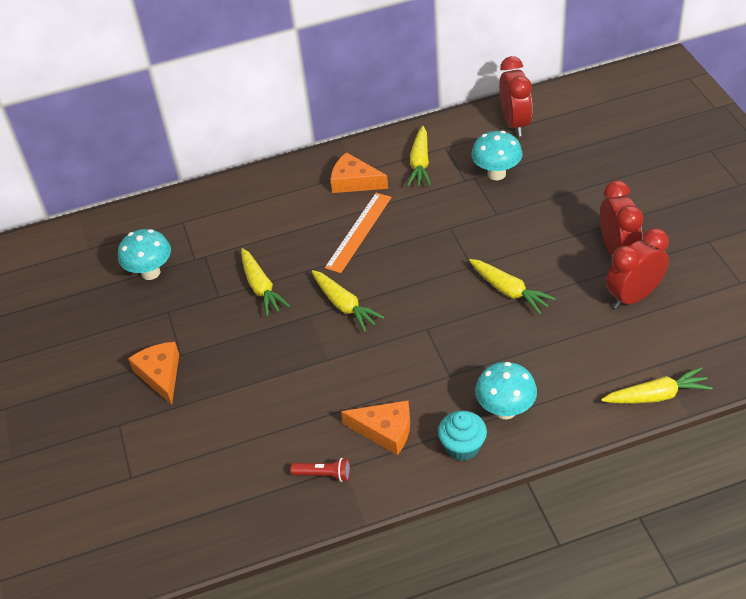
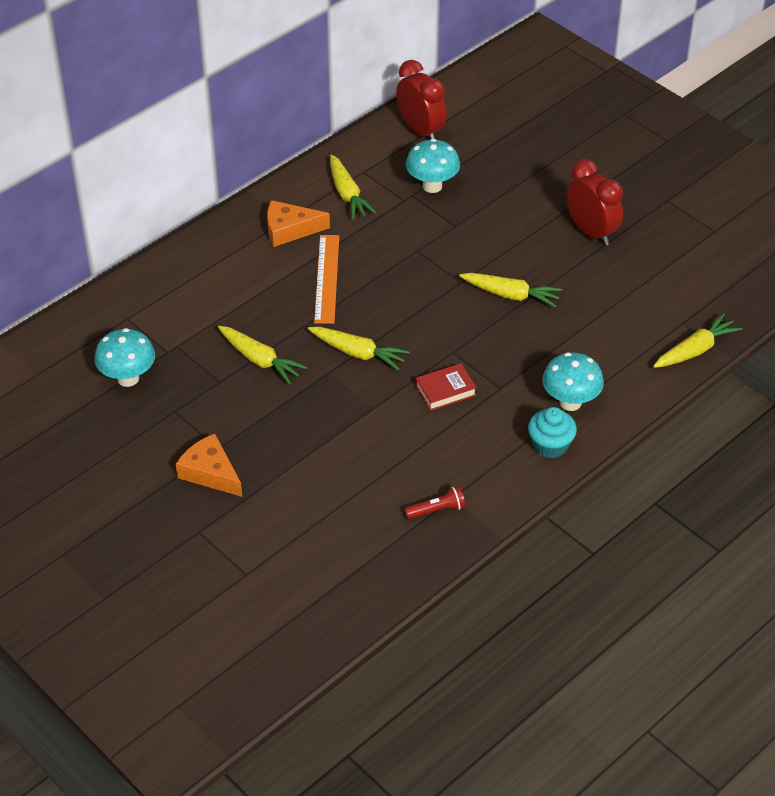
camera: 30 degrees left, 0 degrees up
orange cheese [341,400,410,455] -> none
red clock [606,228,669,309] -> none
none -> red book [415,363,477,411]

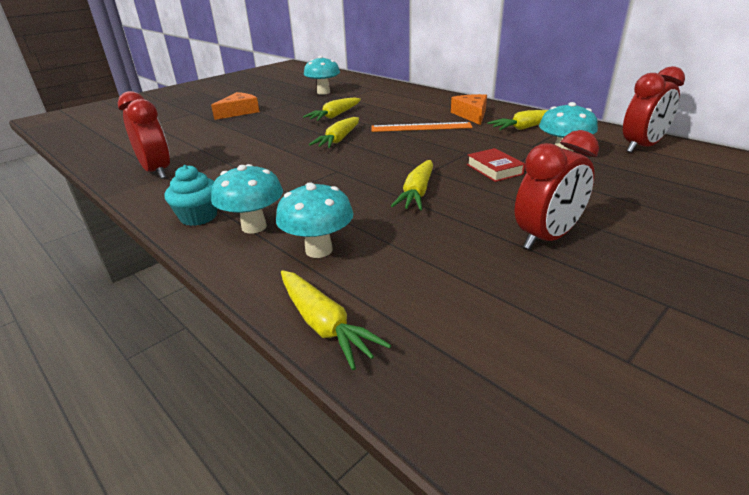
camera: 90 degrees right, 15 degrees down
red flashlight [404,486,465,519] -> red clock [118,91,170,179]
red book [415,363,477,411] -> red book moved to [467,148,525,182]
none -> turquoise mushroom [276,182,353,258]

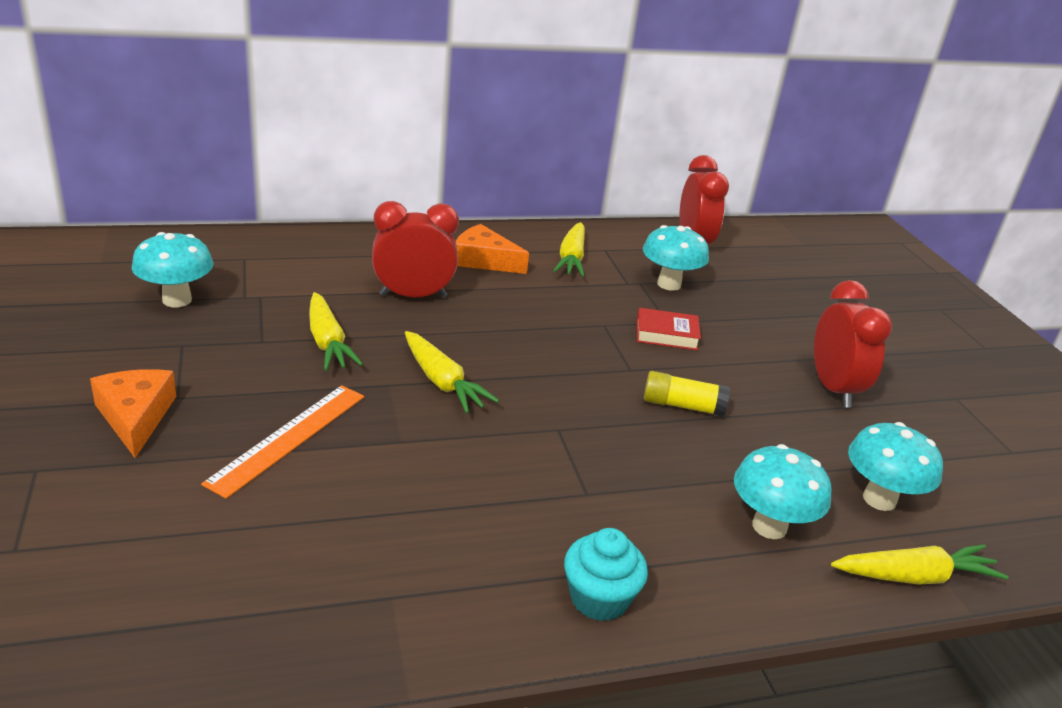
camera: 65 degrees left, 0 degrees up
red clock [118,91,170,179] -> red clock moved to [372,201,459,298]
turquoise mushroom [211,164,283,234] -> turquoise mushroom moved to [848,422,943,511]
orange ruler [372,122,473,132] -> orange ruler moved to [201,385,364,499]
yellow carrot [391,160,433,210] -> yellow glue stick [644,371,730,417]

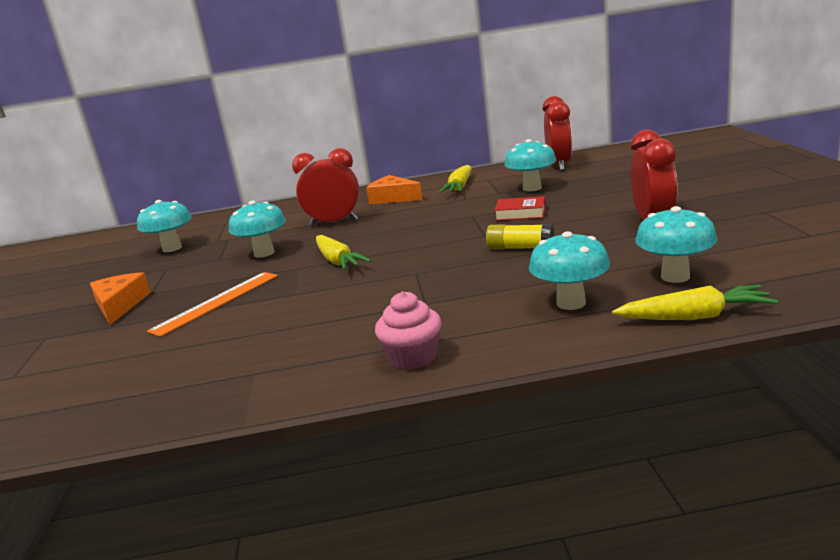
camera: 15 degrees right, 10 degrees down
yellow carrot [309,292,363,371] -> turquoise mushroom [229,201,286,258]
turquoise cupcake [564,528,648,621] -> pink cupcake [375,291,442,370]

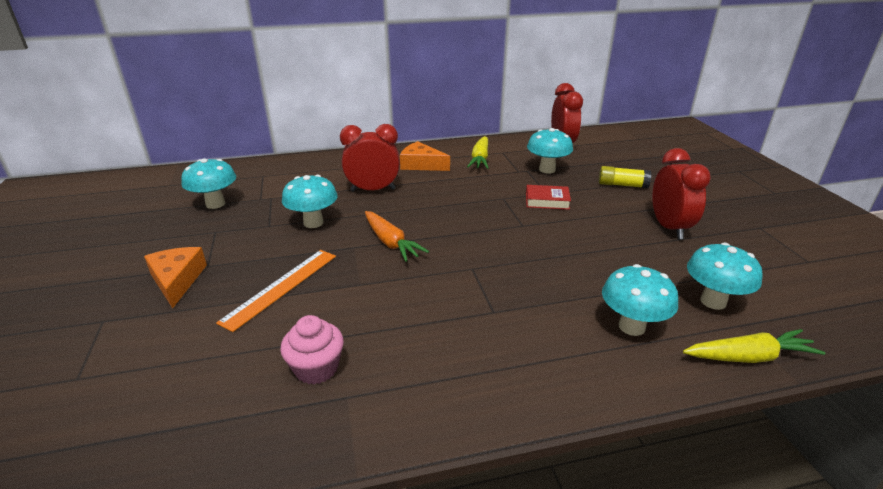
camera: 10 degrees left, 10 degrees up
yellow carrot [316,235,371,270] -> orange carrot [365,211,429,262]
pink cupcake [375,291,442,370] -> pink cupcake moved to [280,315,344,384]
yellow glue stick [486,224,554,250] -> yellow glue stick moved to [599,166,651,188]

